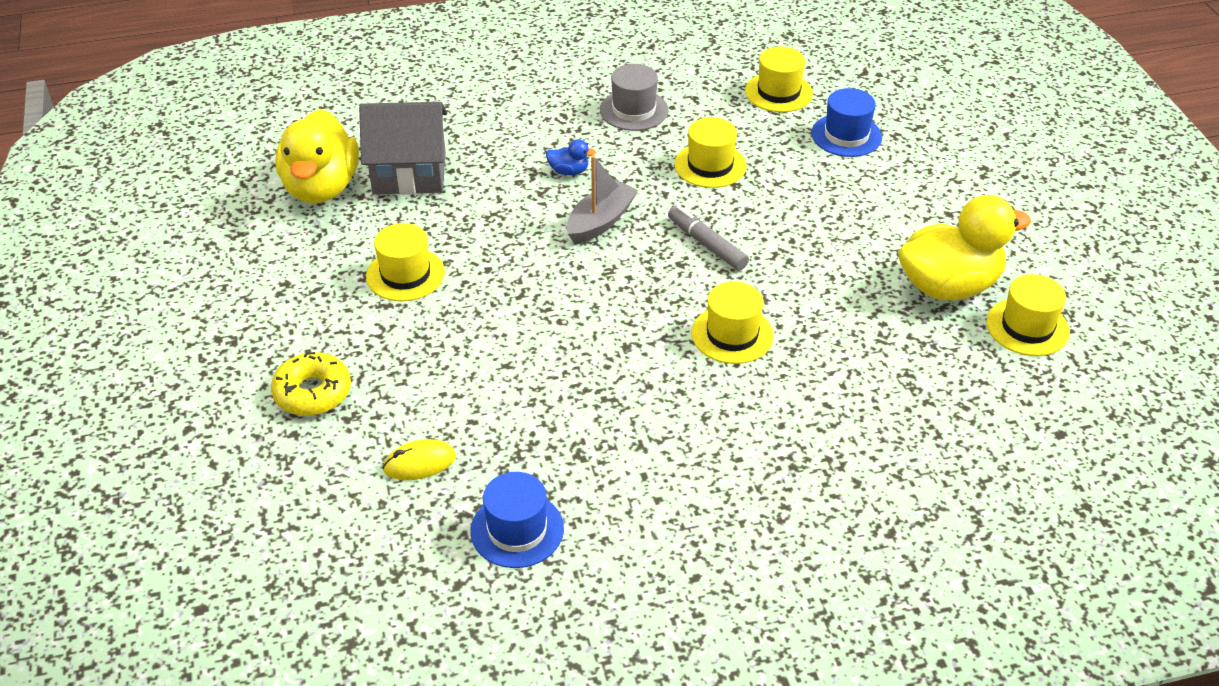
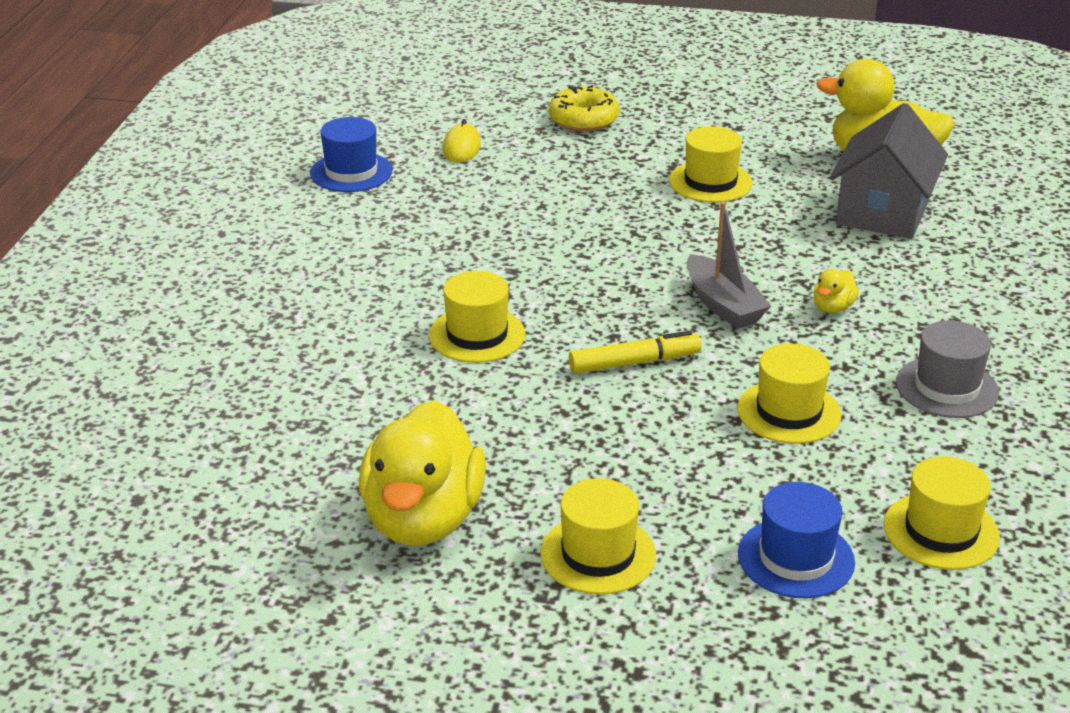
camera: 115 degrees right, 10 degrees down
blue duck [546,139,596,175] -> yellow duck [813,269,859,313]
grey marker [668,205,749,271] -> yellow marker [569,331,701,373]
yellow hat [986,274,1070,356] -> yellow hat moved to [540,478,656,595]

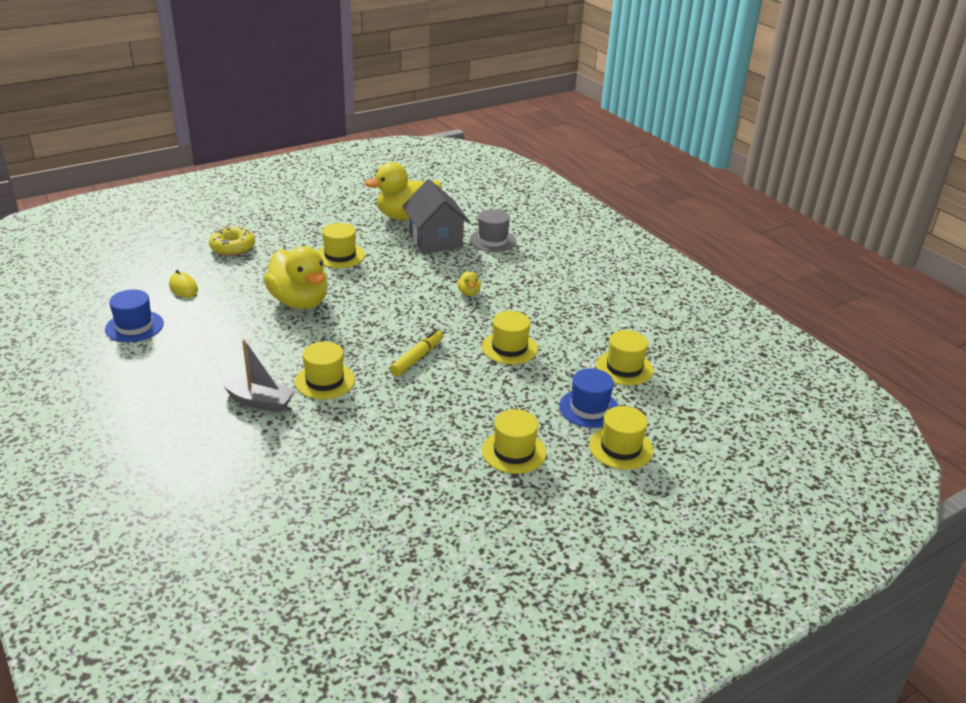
camera: 45 degrees left, 0 degrees up
yellow duck [359,400,486,546] -> yellow duck moved to [264,246,328,309]
grey boat [687,202,771,329] -> grey boat moved to [220,339,296,413]
grey hat [896,321,999,418] -> grey hat moved to [469,209,516,252]
none -> yellow hat [589,406,653,470]

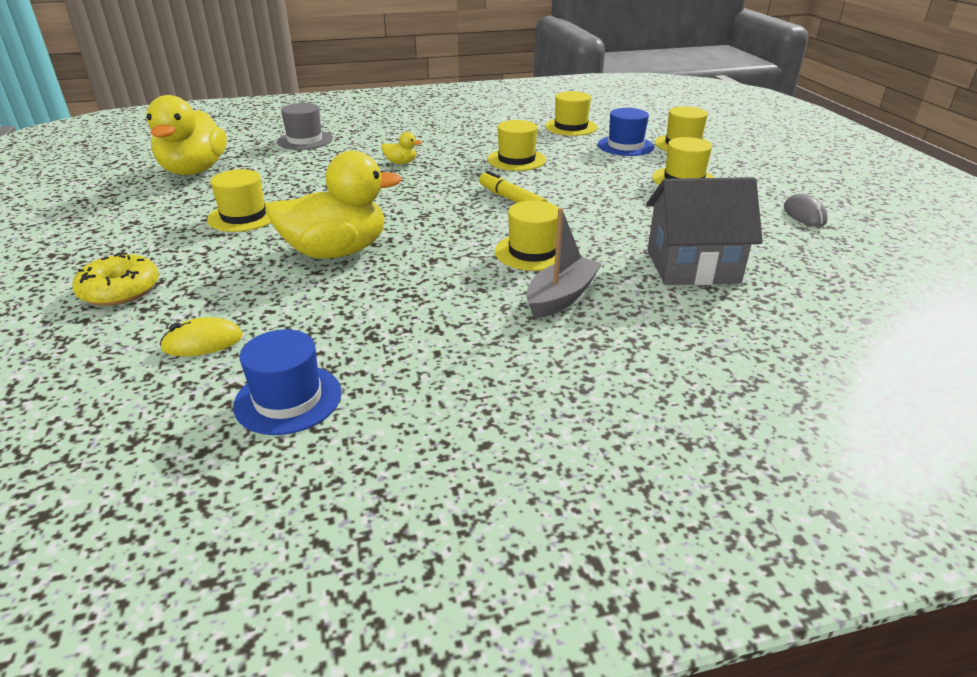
camera: 70 degrees left, 0 degrees up
grey house [402,179,470,253] -> grey house moved to [646,177,763,285]
none -> grey mouse [784,194,828,227]

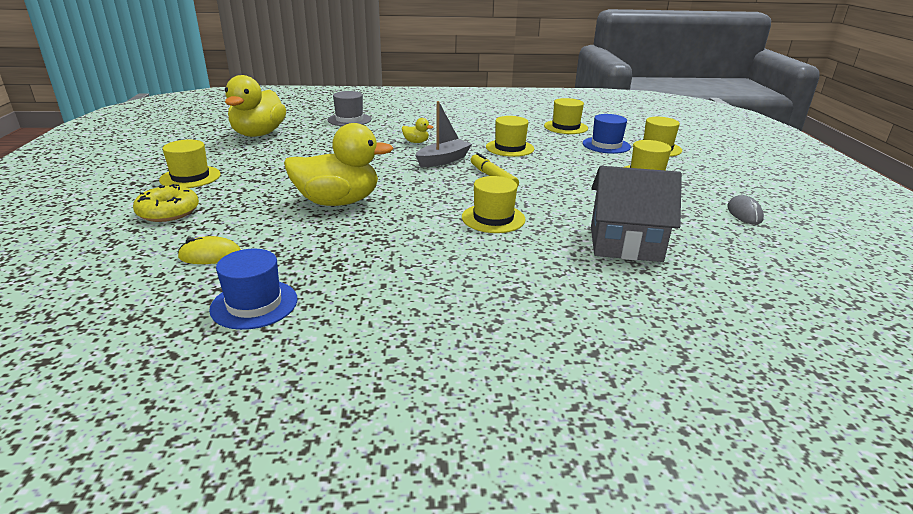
camera: 10 degrees right, 5 degrees down
yellow hat [207,169,271,232] -> yellow hat moved to [159,140,221,188]
grey boat [526,208,602,319] -> grey boat moved to [415,101,472,167]

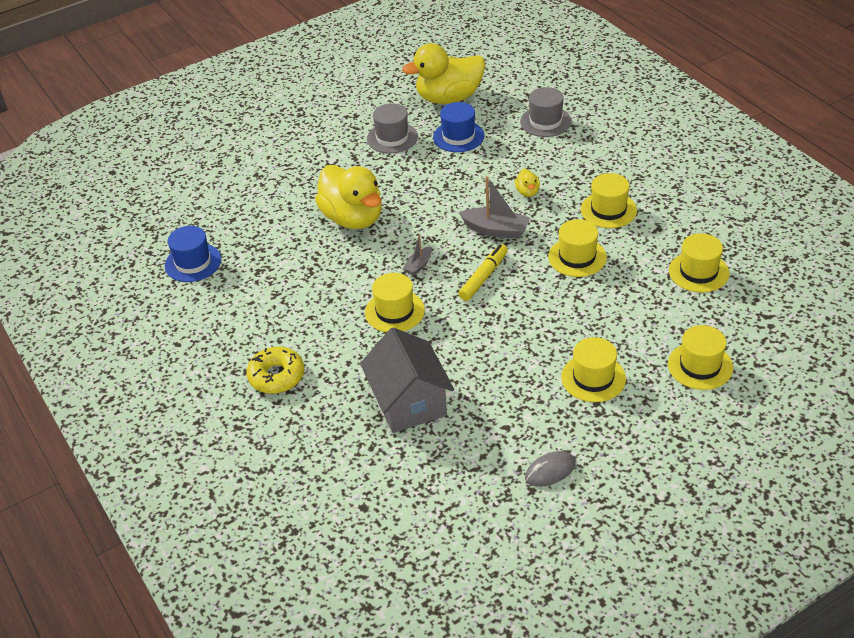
camera: 65 degrees right, 15 degrees up
yellow donut [133,184,199,222] -> yellow donut moved to [247,347,304,394]
yellow hat [159,140,221,188] -> yellow hat moved to [581,173,637,228]
yellow mouse [178,236,241,264] -> none
blue hat [583,114,631,154] -> blue hat moved to [433,102,484,152]
none -> grey hat [367,103,418,154]
none -> grey boat [403,234,432,275]

